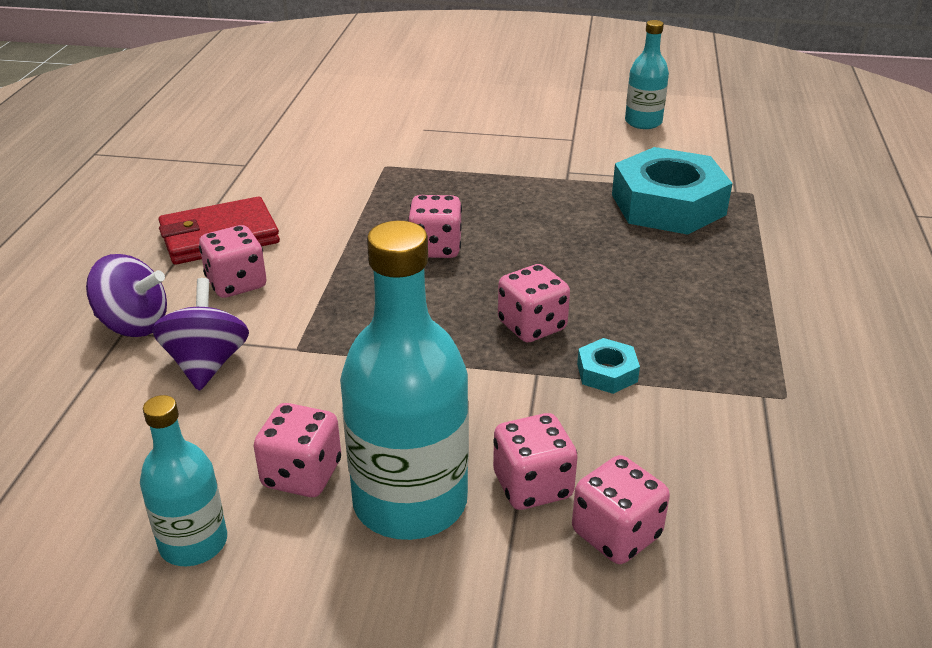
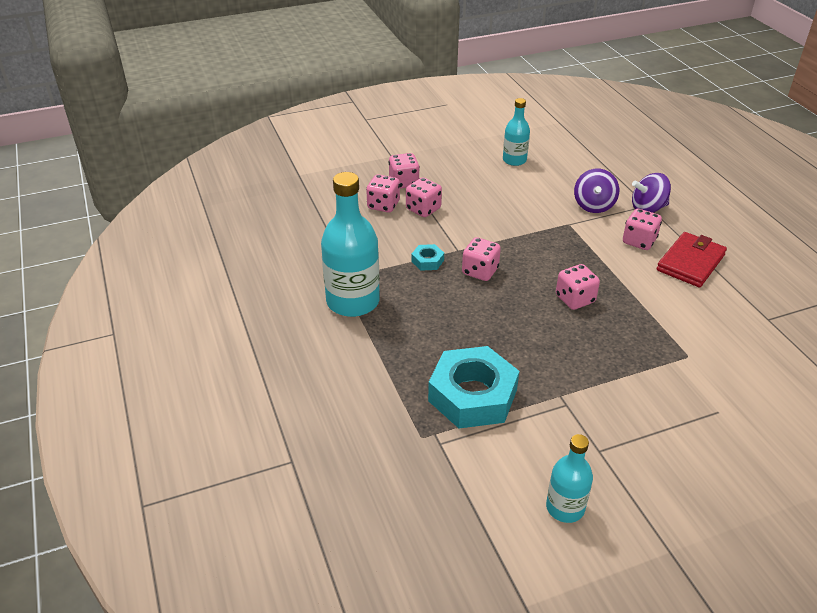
camera: 150 degrees right, 5 degrees up
purple spinning top [152,278,249,391] -> purple spinning top turned 45 degrees clockwise [574,169,619,213]
pink dice [254,403,341,497] -> pink dice moved to [389,153,420,189]
turquoise bottle [340,221,469,540] -> turquoise bottle moved to [321,172,380,317]

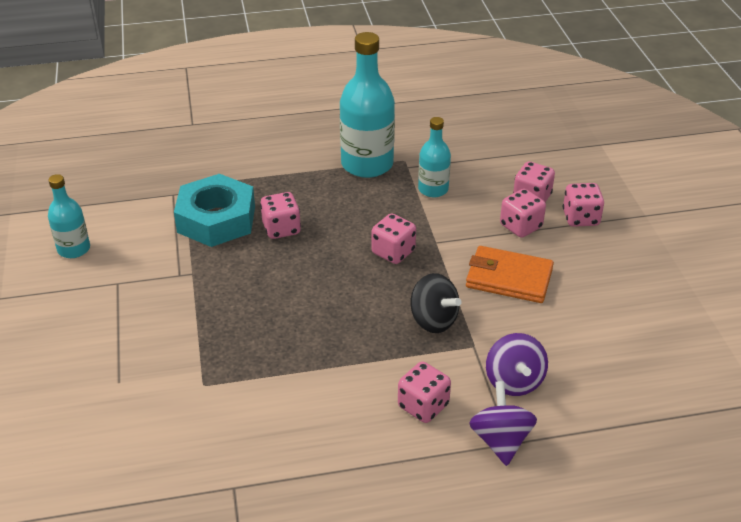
camera: 100 degrees right, 0 degrees up
turquoise nut [411,244,444,271] -> none
turquoise bottle [503,98,530,166] -> turquoise bottle moved to [418,117,451,197]
pink dice [556,264,600,310] -> pink dice moved to [260,192,301,239]
purple spinning top [574,169,619,213] -> purple spinning top turned 120 degrees counterclockwise [486,333,548,396]
red wallet [657,232,727,287] -> none
none -> black spinning top [411,273,462,333]
none -> orange wallet [466,246,554,303]

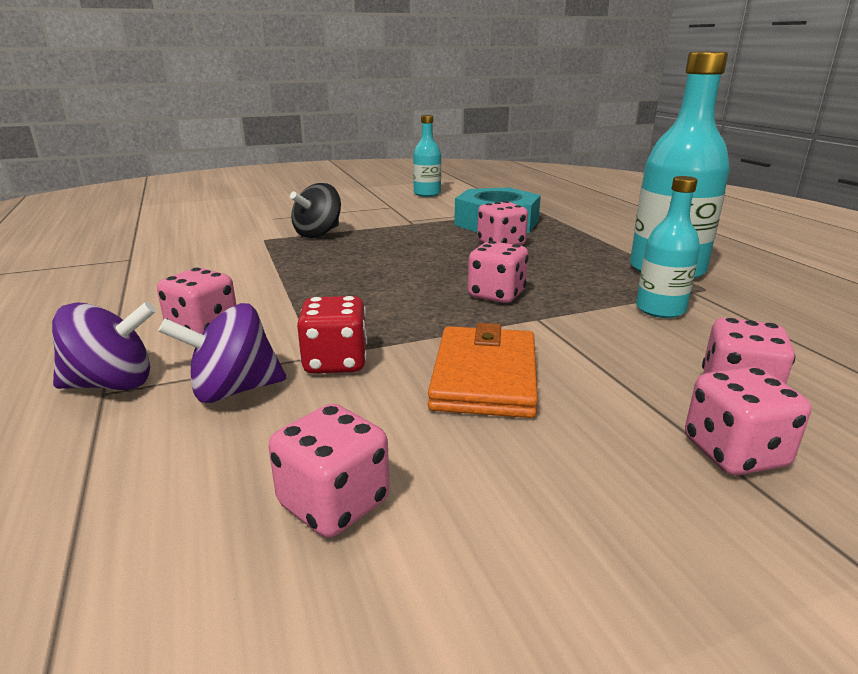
camera: 80 degrees right, 15 degrees down
black spinning top [411,273,462,333] -> black spinning top moved to [290,183,341,238]
pink dice [500,189,546,238] -> pink dice moved to [268,404,390,538]
none -> red dice [297,296,367,373]

